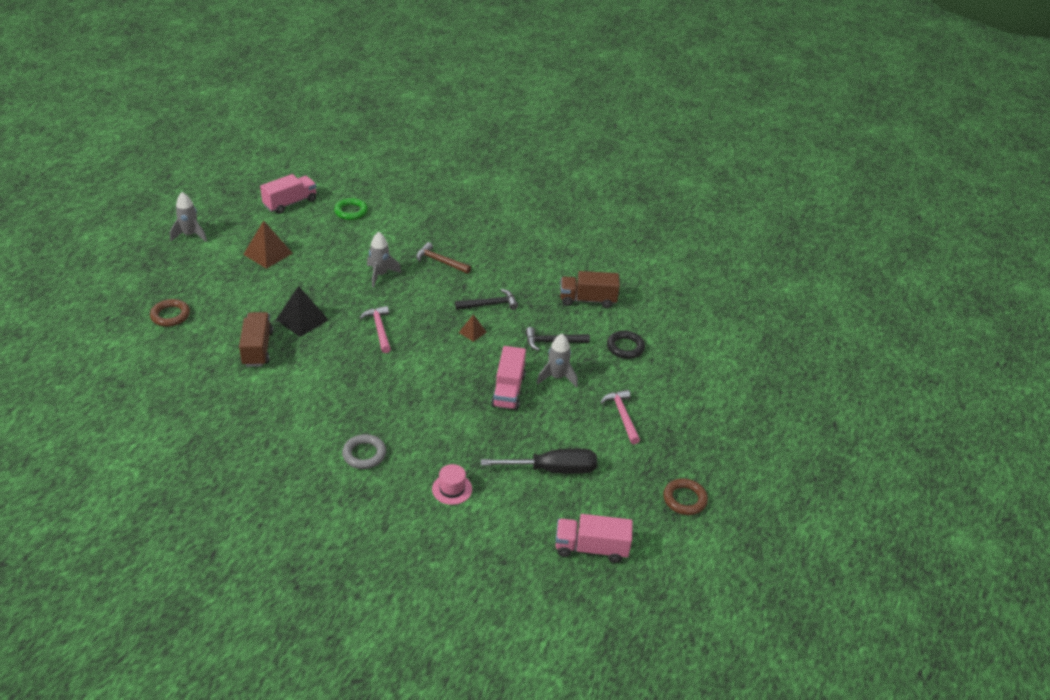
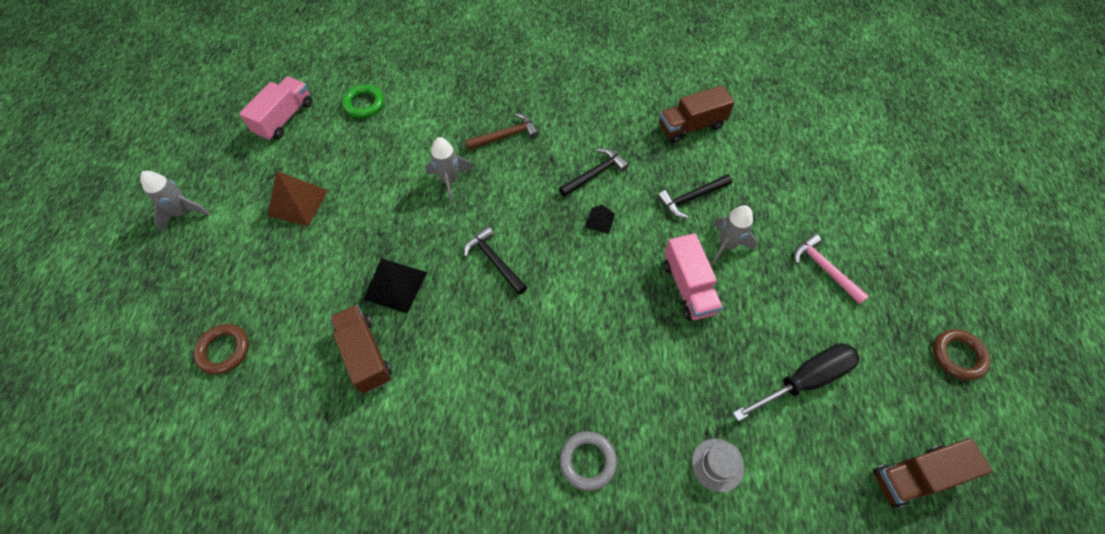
camera: 20 degrees left, 20 degrees up
pink hammer [360,306,391,353] -> black hammer [464,226,527,295]
brown hammer [416,242,471,274] -> brown hammer turned 150 degrees clockwise [465,113,539,150]
pink hat [432,464,472,505] -> grey hat [692,439,744,492]
brown pyramid [459,314,487,342] -> black pyramid [585,205,615,234]
pink truck [556,514,633,563] -> brown truck [873,438,993,508]
black ring [607,331,645,359] -> none

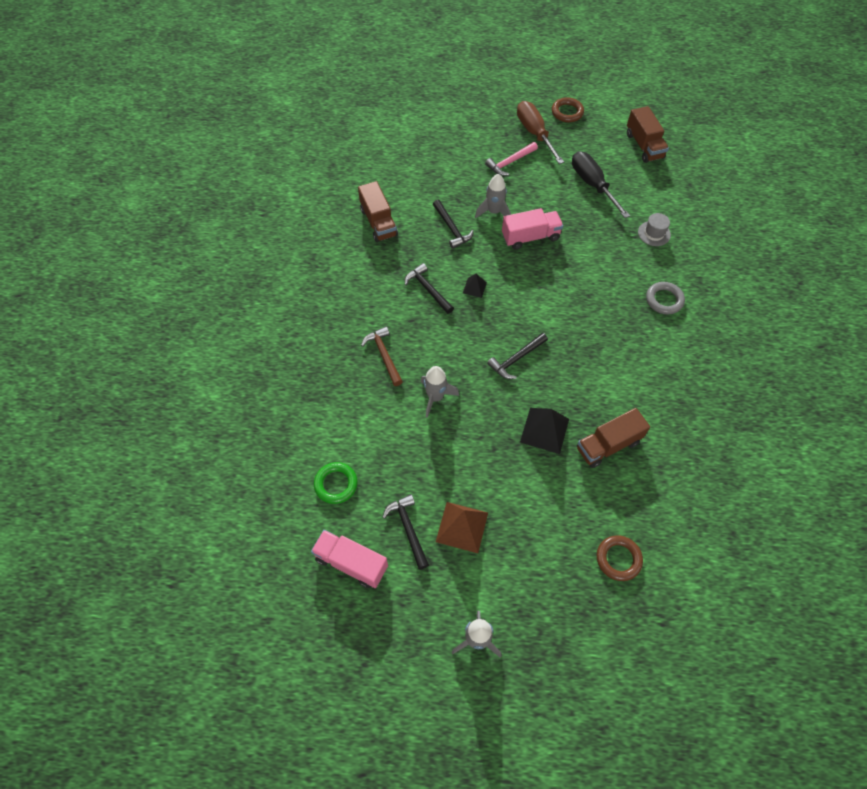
camera: 90 degrees left, 0 degrees up
none -> black hammer [383,494,429,570]
none -> brown screwdriver [517,101,564,164]

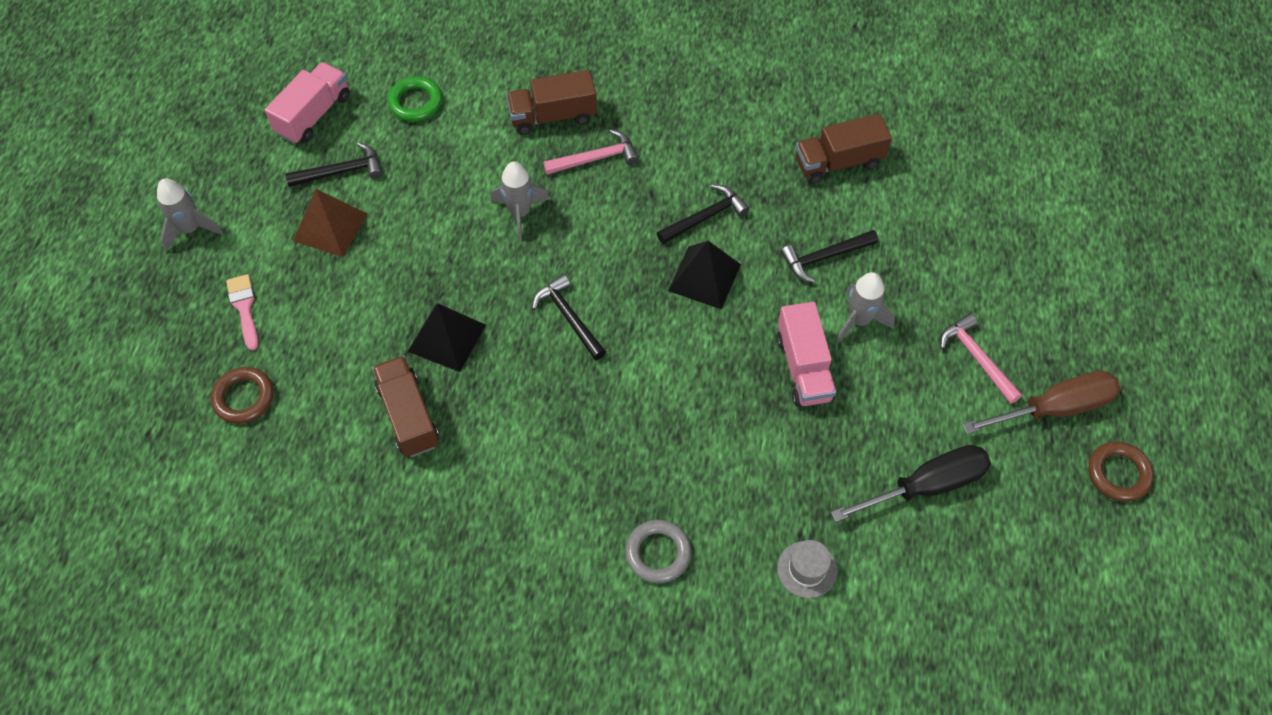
camera: 95 degrees right, 0 degrees up
brown hammer [361,327,403,386] -> pink hammer [543,129,639,175]
black pyramid [463,274,487,298] -> black pyramid [668,241,741,309], size x1.83
brown truck [627,106,669,163] -> brown truck moved to [506,70,597,135]
none -> pink brush [226,274,258,351]

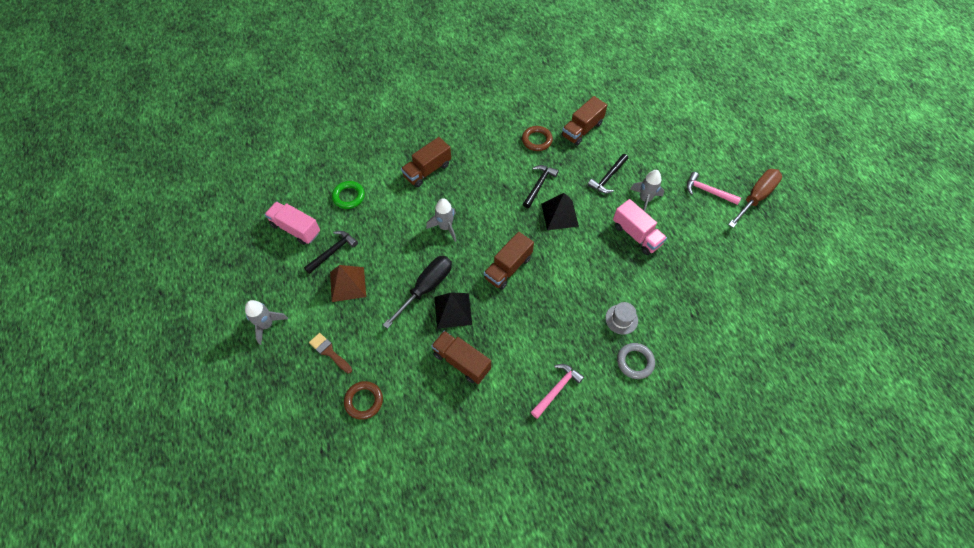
camera: 30 degrees left, 0 degrees up
pink brush [226,274,258,351] -> brown brush [309,333,352,374]
pink truck [265,62,350,144] -> pink truck turned 60 degrees counterclockwise [264,201,320,245]
black hammer [532,274,606,360] -> brown truck [484,232,534,290]
pink hammer [543,129,639,175] -> pink hammer moved to [531,364,584,419]
grey hat [777,540,837,598] -> grey hat moved to [605,302,638,335]
black screwdriver [831,445,991,522] -> black screwdriver moved to [383,256,452,329]
brown ring [1088,441,1154,502] -> brown ring moved to [522,126,553,151]

